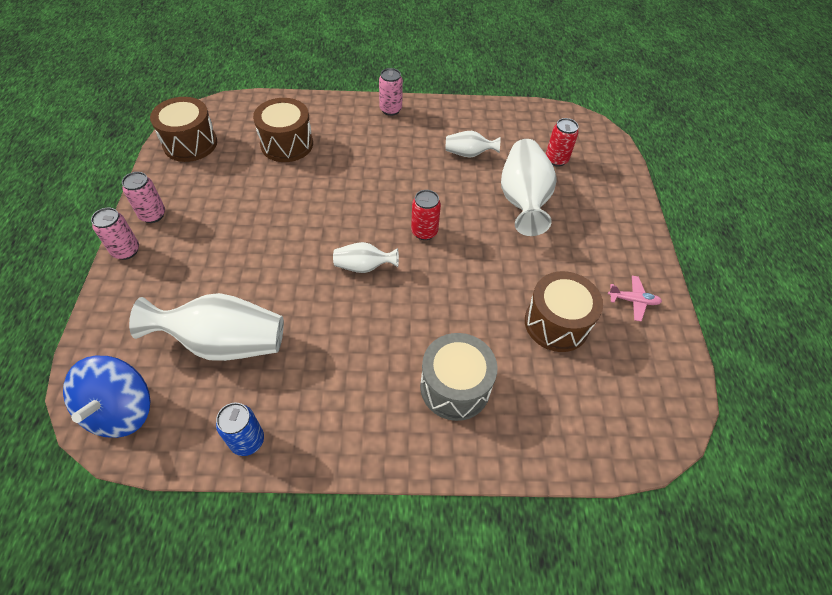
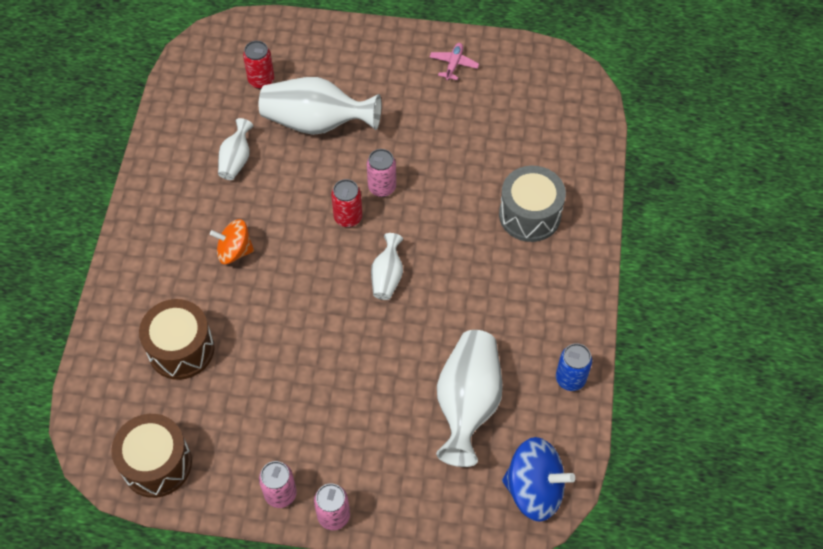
camera: 80 degrees left, 5 degrees up
pink can [379,68,403,116] -> pink can moved to [367,149,396,197]
brown drum [525,271,603,352] -> none
none -> orange spinning top [210,219,254,264]

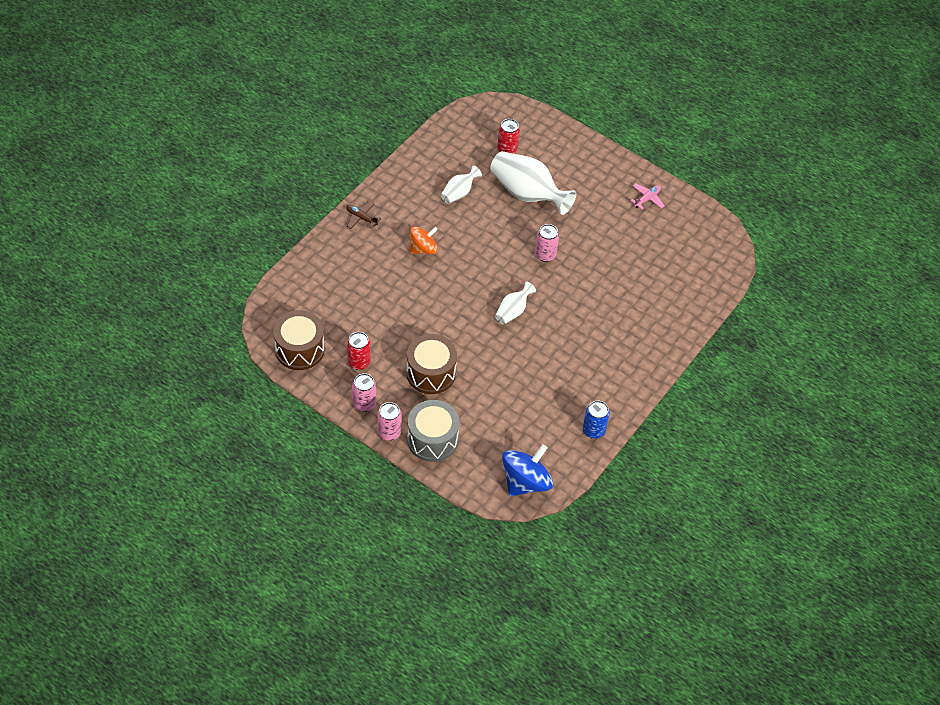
camera: 25 degrees right, 5 degrees down
brown drum [139,299,215,380] -> brown drum moved to [406,334,457,394]
orange spinning top [210,219,254,264] -> orange spinning top turned 120 degrees clockwise [410,226,438,254]
red can [331,179,362,227] -> red can moved to [347,332,371,370]
white vase [436,330,503,467] -> none
grey drum [499,166,566,242] -> grey drum moved to [407,400,460,462]
blue spinning top [502,437,575,522] -> blue spinning top turned 90 degrees counterclockwise [502,444,553,496]
none -> brown plane [346,202,381,229]

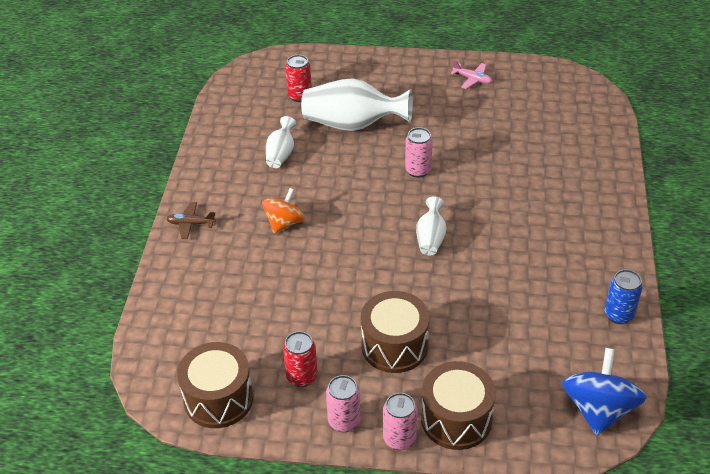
camera: 25 degrees left, 10 degrees down
grey drum [407,400,460,462] -> brown drum [421,361,496,450]
pink plane [630,183,664,210] -> pink plane turned 105 degrees clockwise [450,60,492,89]

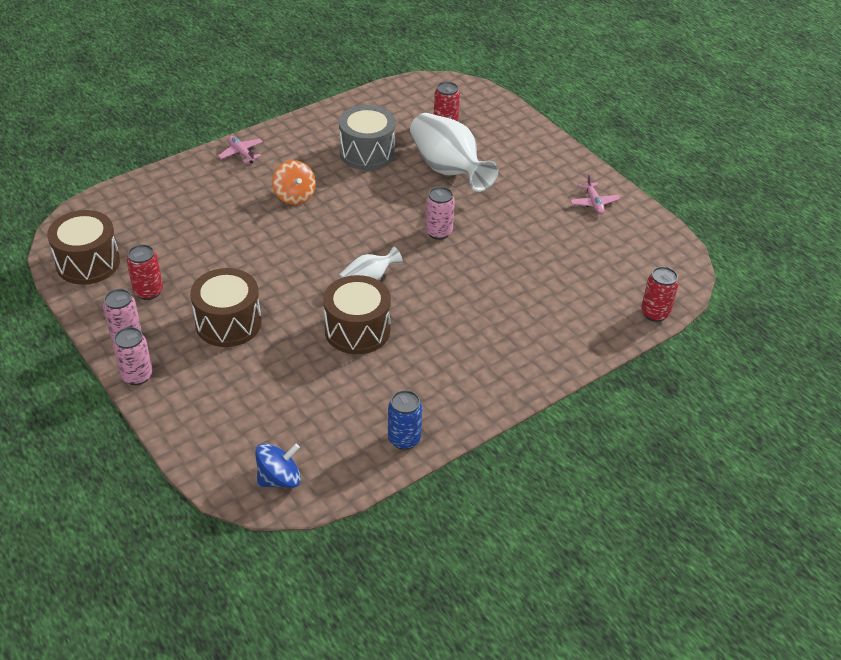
camera: 45 degrees right, 0 degrees up
brown plane [166,202,216,239] -> pink plane [218,136,263,163]
orange spinning top [262,188,305,233] -> orange spinning top turned 75 degrees clockwise [272,160,316,205]
white vase [266,116,296,168] -> grey drum [339,105,396,170]
brown drum [421,361,496,450] -> brown drum moved to [323,275,391,354]
blue spinning top [562,348,647,435] -> blue spinning top [255,443,301,488], size x0.66
none -> red can [641,266,679,322]

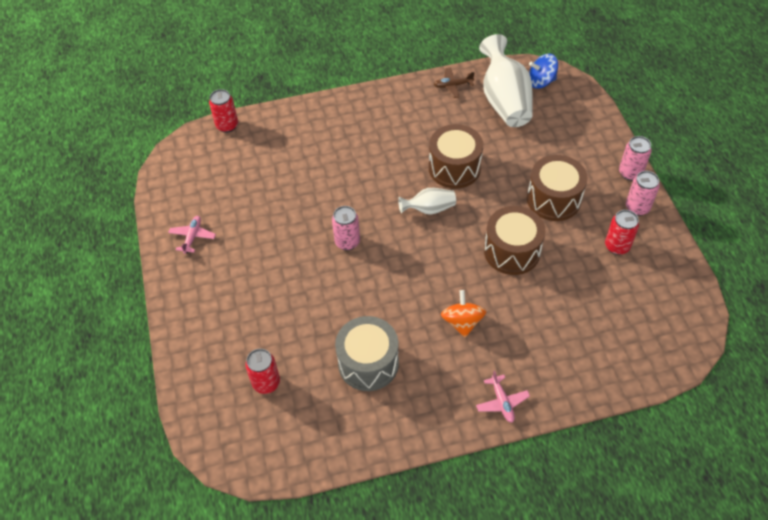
camera: 155 degrees left, 10 degrees up
brown drum [47,210,120,285] -> brown drum moved to [484,206,545,275]
blue can [388,390,422,450] -> brown plane [434,68,475,98]
white vase [410,113,498,192] -> white vase moved to [479,34,533,127]

